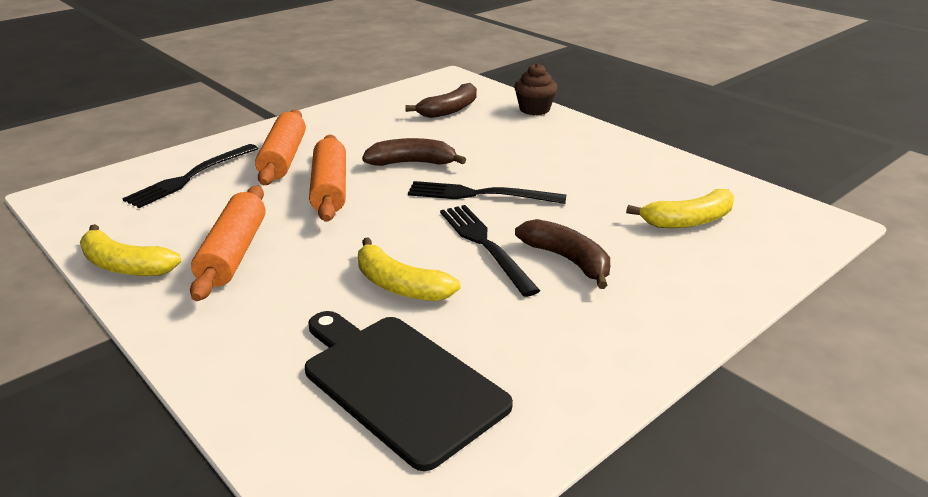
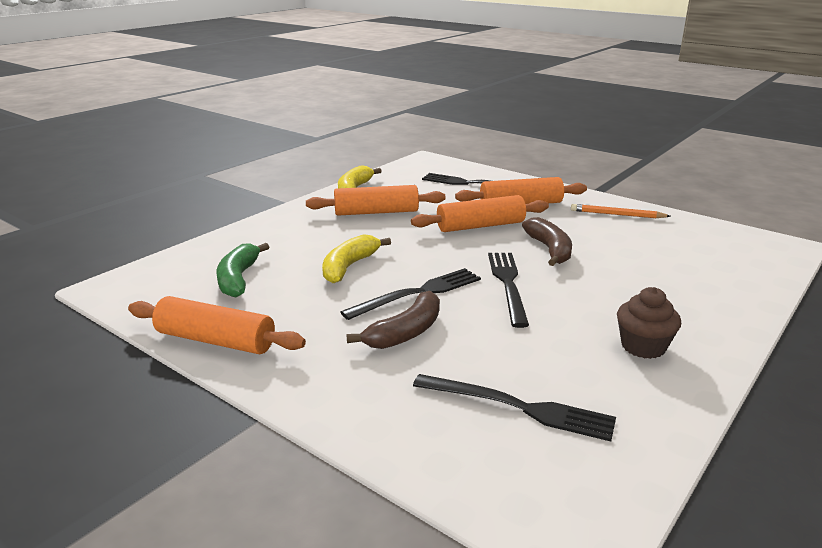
camera: 80 degrees right, 5 degrees down
black cutting board [305,311,513,471] -> green banana [217,243,269,297]
brown banana [405,83,477,118] -> none
brown cupcake [514,63,558,115] -> brown cupcake moved to [617,287,681,359]
yellow banana [626,189,734,228] -> black fork [413,374,616,442]
none -> orange rolling pin [128,296,306,354]
none -> orange pencil [571,204,670,218]

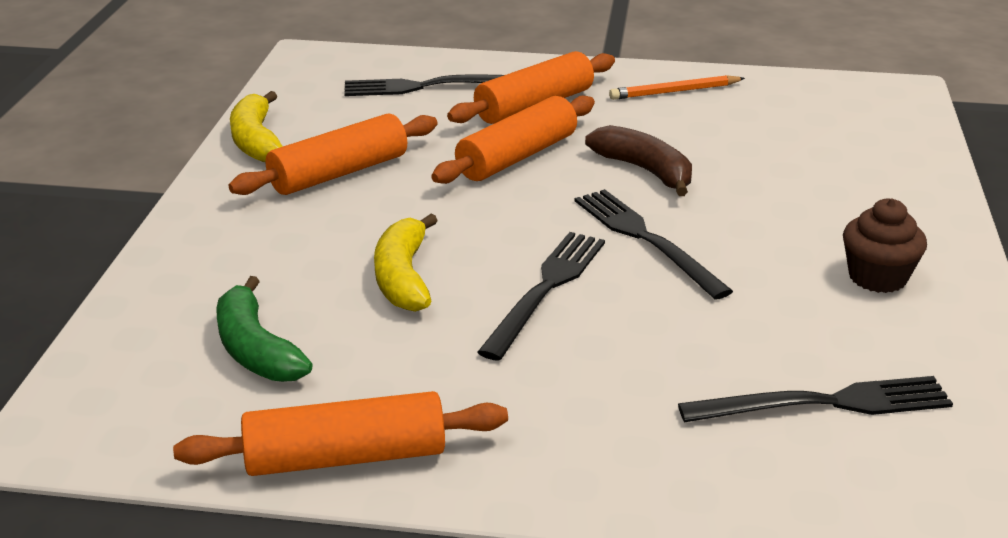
camera: 30 degrees left, 5 degrees up
brown banana [346,291,440,349] -> none

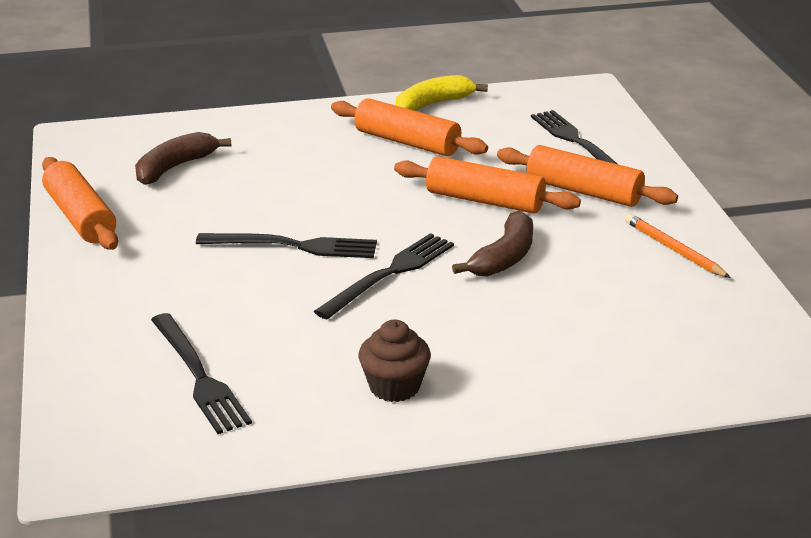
camera: 70 degrees right, 0 degrees up
green banana [216,276,313,382] -> brown banana [135,132,232,185]
yellow banana [374,214,438,312] -> none

